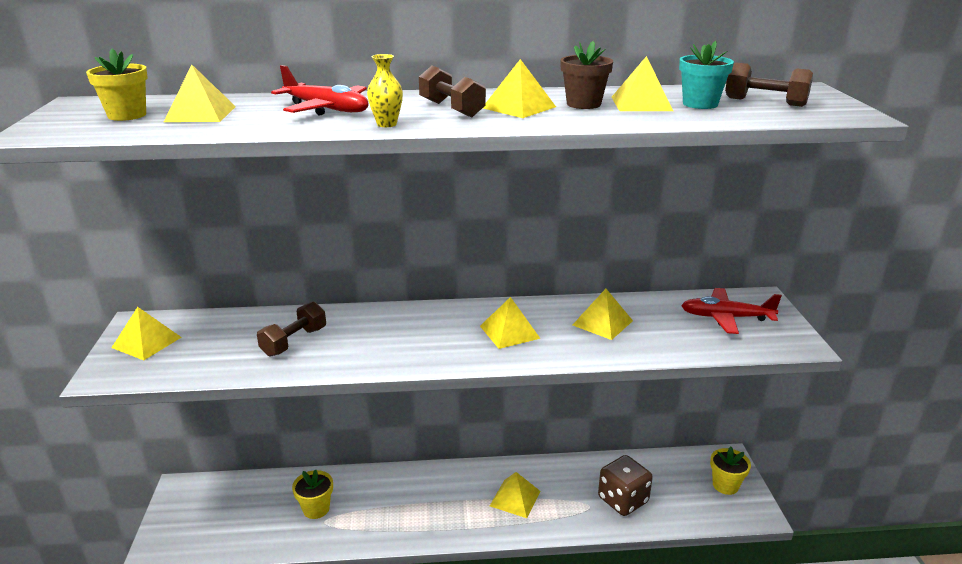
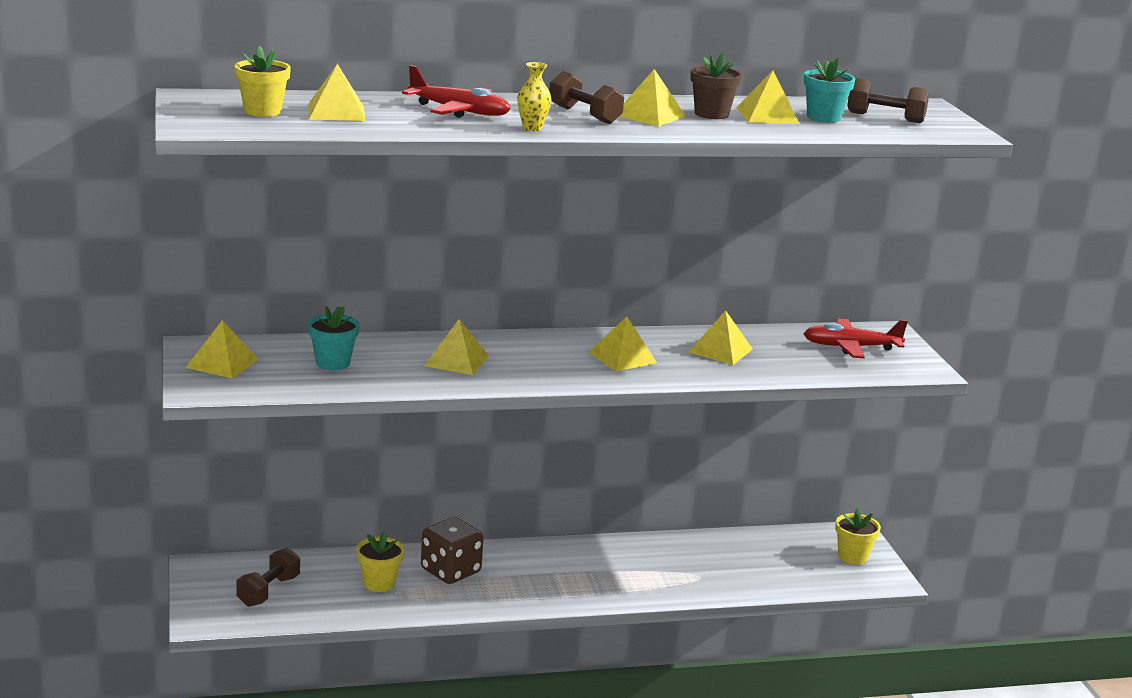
camera: 10 degrees left, 5 degrees down
brown dumbbell [257,302,326,357] -> brown dumbbell moved to [236,548,300,607]
yellow pyramid [490,472,541,518] -> yellow pyramid moved to [424,319,489,375]
brown dice [598,455,653,516] -> brown dice moved to [421,517,483,584]
none -> turquoise flower pot [308,306,360,370]

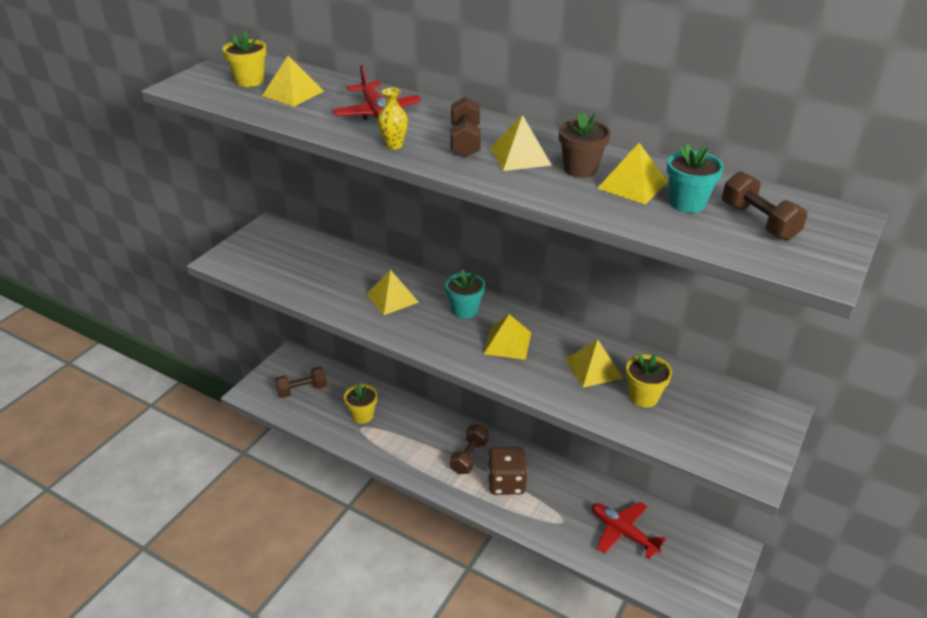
camera: 45 degrees right, 15 degrees up
yellow pyramid [186,320,259,378] -> none
turquoise flower pot [308,306,360,370] -> turquoise flower pot moved to [445,269,485,319]
brown dice [421,517,483,584] -> brown dice moved to [487,447,528,495]
red plane [803,319,908,358] -> red plane moved to [592,502,666,559]
yellow flower pot [835,507,881,565] -> yellow flower pot moved to [626,354,672,408]
none -> brown dumbbell [450,424,489,474]

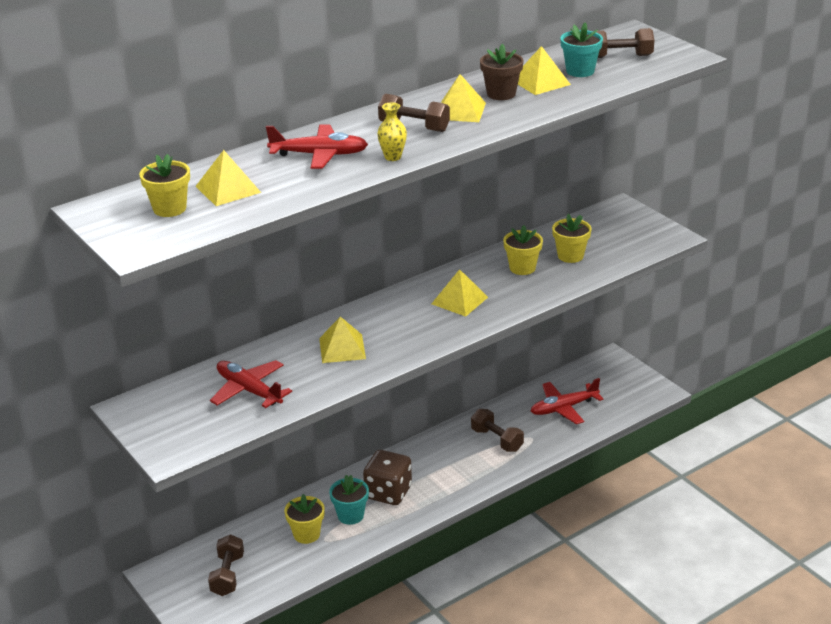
camera: 65 degrees left, 5 degrees down
turquoise flower pot [445,269,485,319] -> turquoise flower pot moved to [329,475,369,525]
brown dumbbell [450,424,489,474] -> brown dumbbell moved to [471,409,524,452]
brown dice [487,447,528,495] -> brown dice moved to [363,450,412,505]
yellow pyramid [565,339,623,388] -> yellow flower pot [503,225,543,275]
none -> red plane [210,360,292,408]

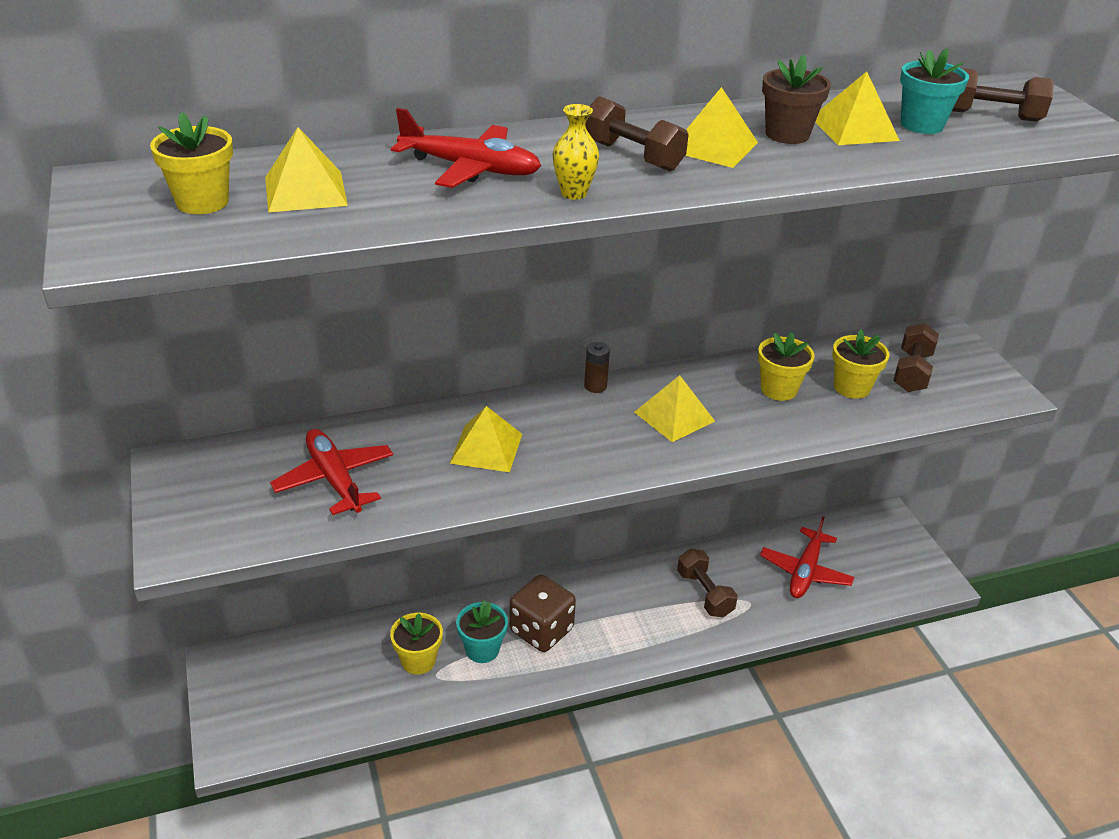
camera: 15 degrees right, 5 degrees up
brown dumbbell [208,534,244,596] -> brown dumbbell moved to [893,323,939,392]
red plane [531,378,604,424] -> red plane turned 60 degrees counterclockwise [760,516,854,598]
none -> brown battery [584,342,610,393]

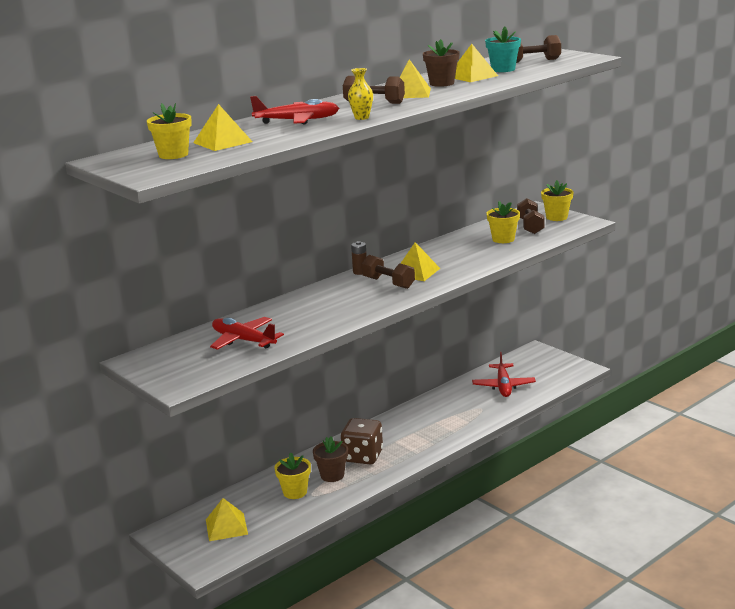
camera: 20 degrees left, 15 degrees down
yellow pyramid [450,406,522,472] -> yellow pyramid moved to [206,498,248,541]
turquoise flower pot [456,600,508,663] -> brown flower pot [313,436,348,482]
brown dumbbell [677,548,738,618] -> brown dumbbell moved to [362,255,415,289]
yellow flower pot [758,332,815,401] -> yellow flower pot moved to [541,180,573,221]

